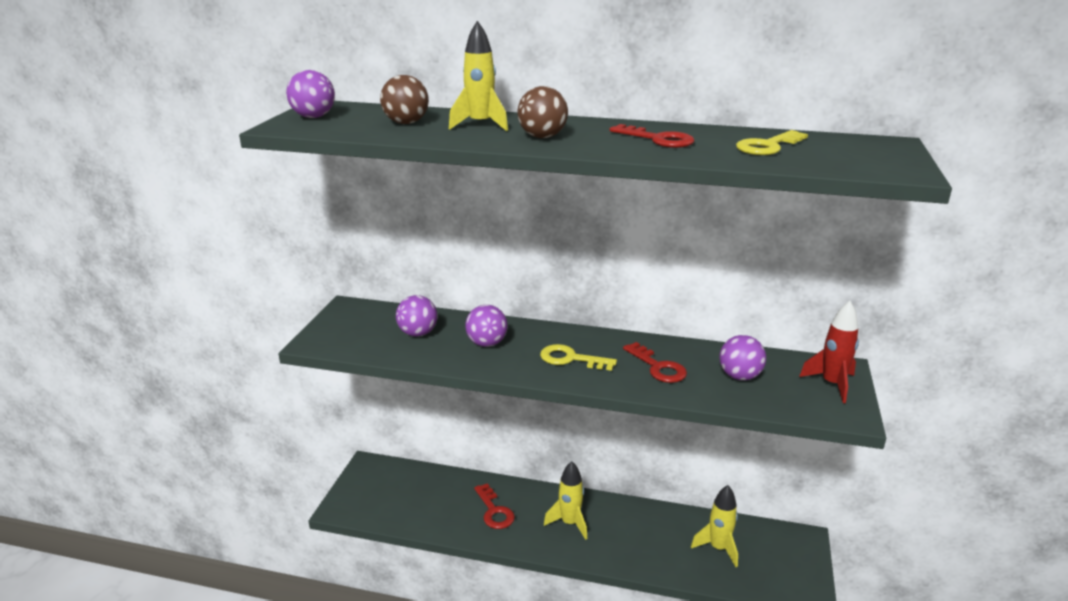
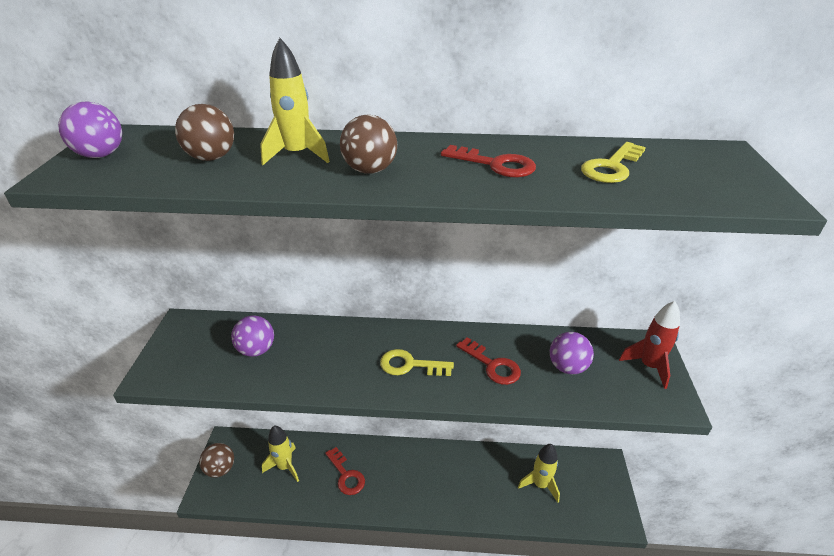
camera: 10 degrees left, 10 degrees up
purple ball [465,305,508,347] -> none
yellow rocket [544,461,587,540] -> yellow rocket moved to [262,426,299,482]
none -> brown ball [199,443,234,478]

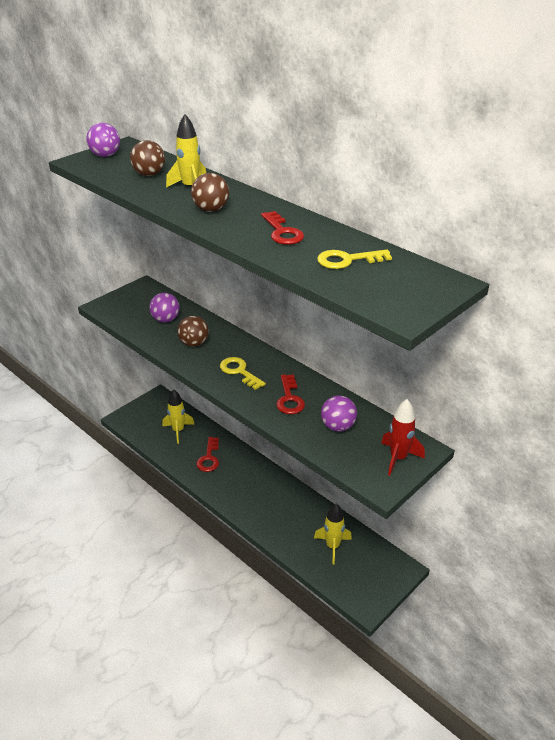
camera: 40 degrees right, 0 degrees up
brown ball [199,443,234,478] -> brown ball moved to [177,316,209,347]

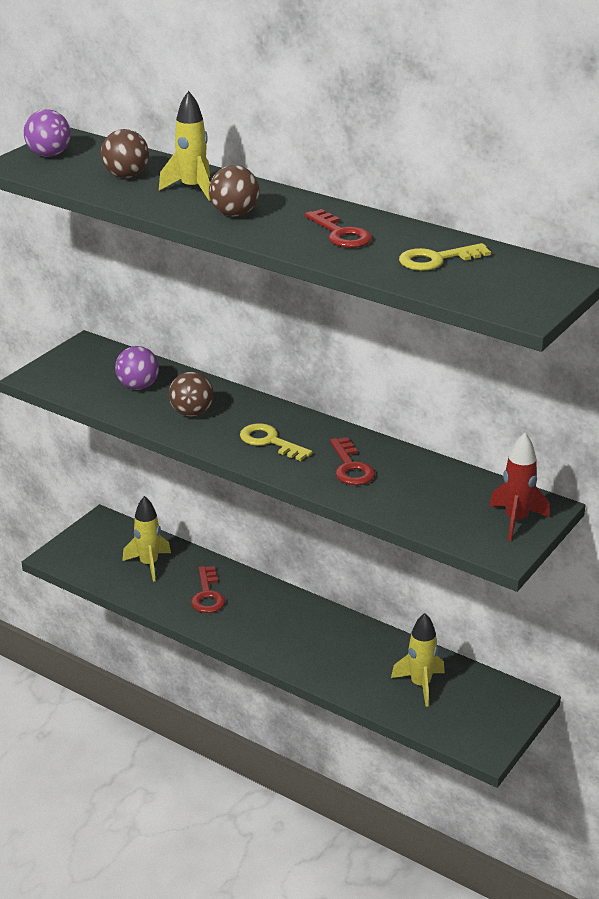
camera: 10 degrees left, 5 degrees down
purple ball [321,395,357,432] -> none

